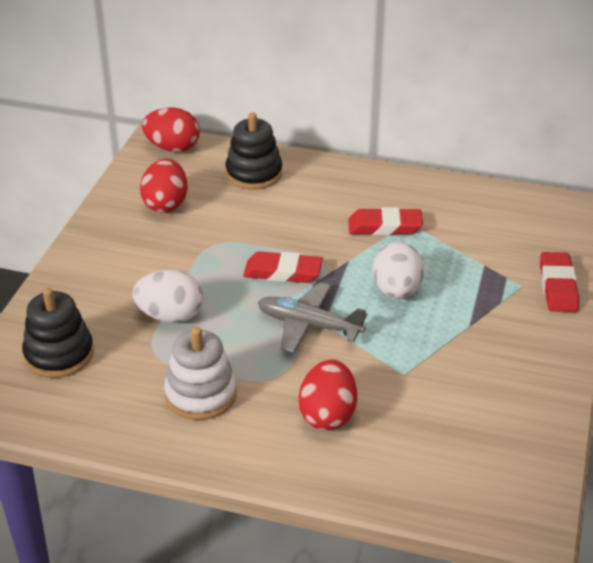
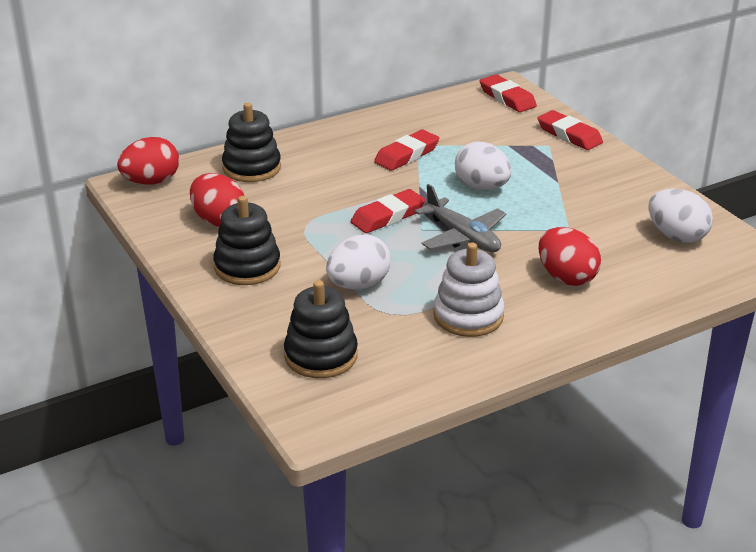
camera: 45 degrees left, 5 degrees down
grey plane [258,282,367,353] -> grey plane turned 105 degrees counterclockwise [415,184,506,252]
none -> black stacking toy [213,196,280,285]
none -> red eraser [480,74,537,112]
none -> white egg [648,189,713,243]

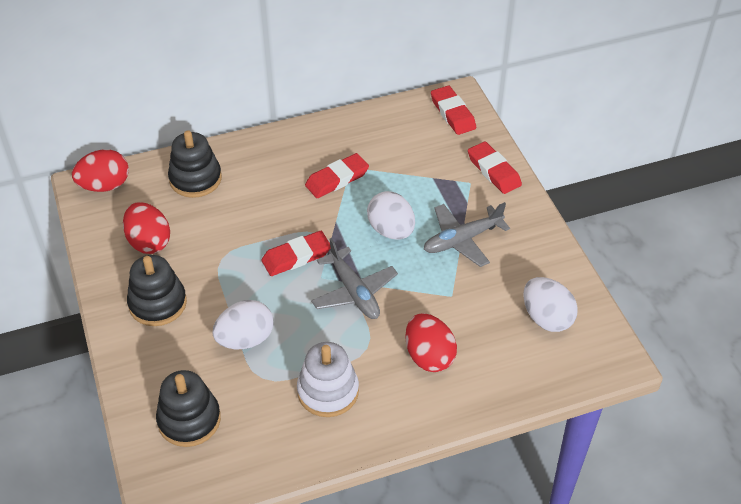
camera: 10 degrees right, 15 degrees up
none -> grey plane [424,202,510,267]

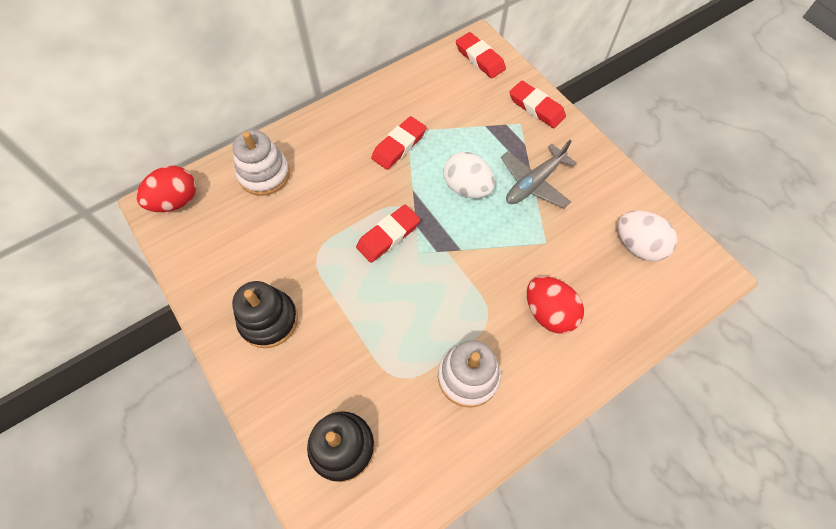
camera: 15 degrees left, 15 degrees up
red egg [123,202,170,254] -> none
black stacking toy [168,130,222,198] -> white stacking toy [233,130,290,196]
white egg [212,300,273,349] -> none
grey plane [311,238,398,319] -> none

